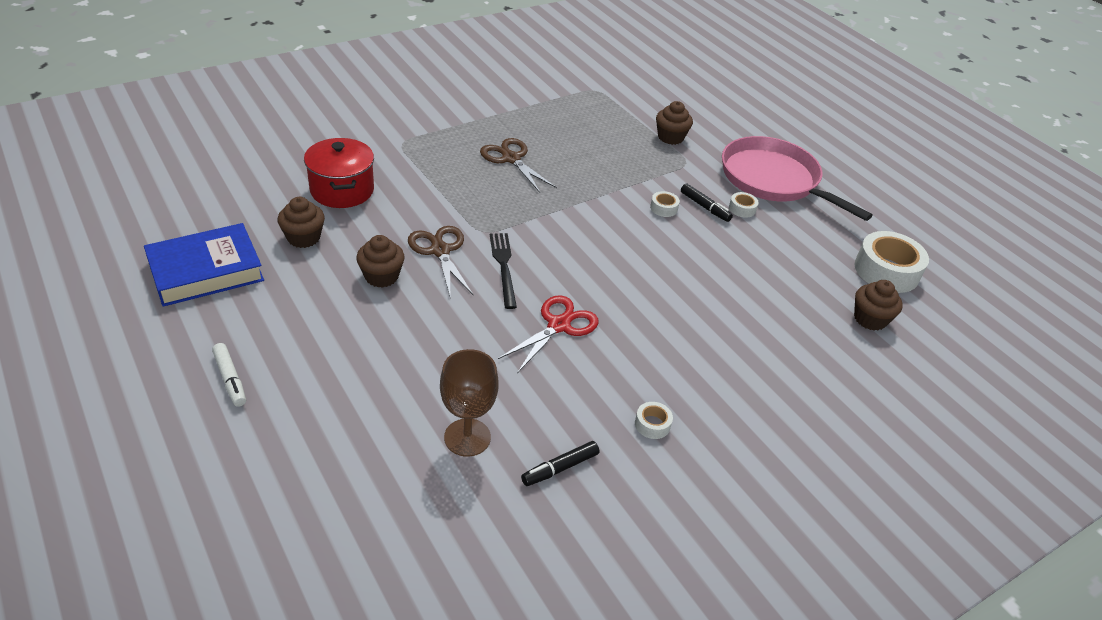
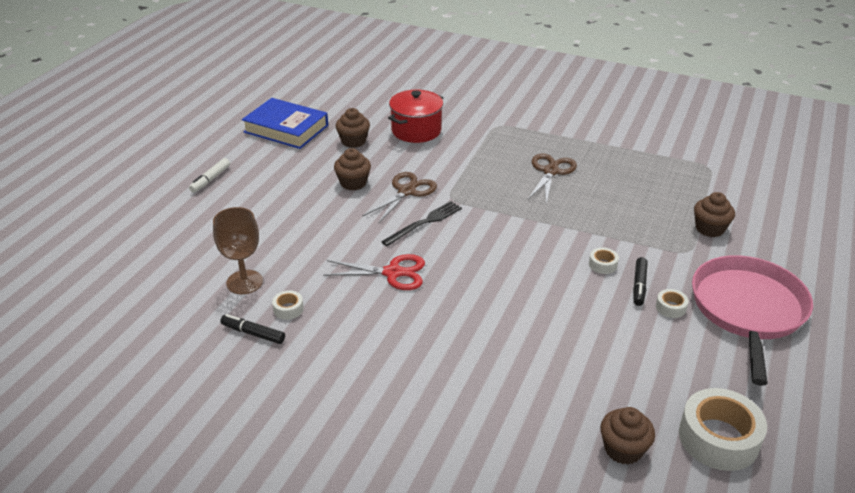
camera: 60 degrees right, 5 degrees down
white tape [635,402,673,439] -> white tape moved to [272,290,304,320]

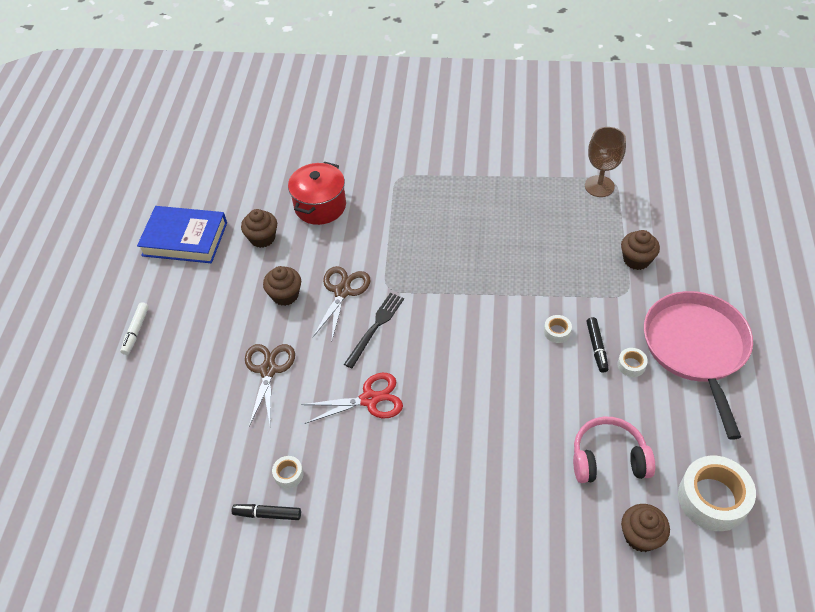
camera: 15 degrees left, 15 degrees up
brown goblet [213,207,263,294] -> brown goblet moved to [585,127,626,197]
brown scissors [528,153,577,204] -> brown scissors moved to [245,344,295,426]
none -> pink headphones [573,416,655,483]

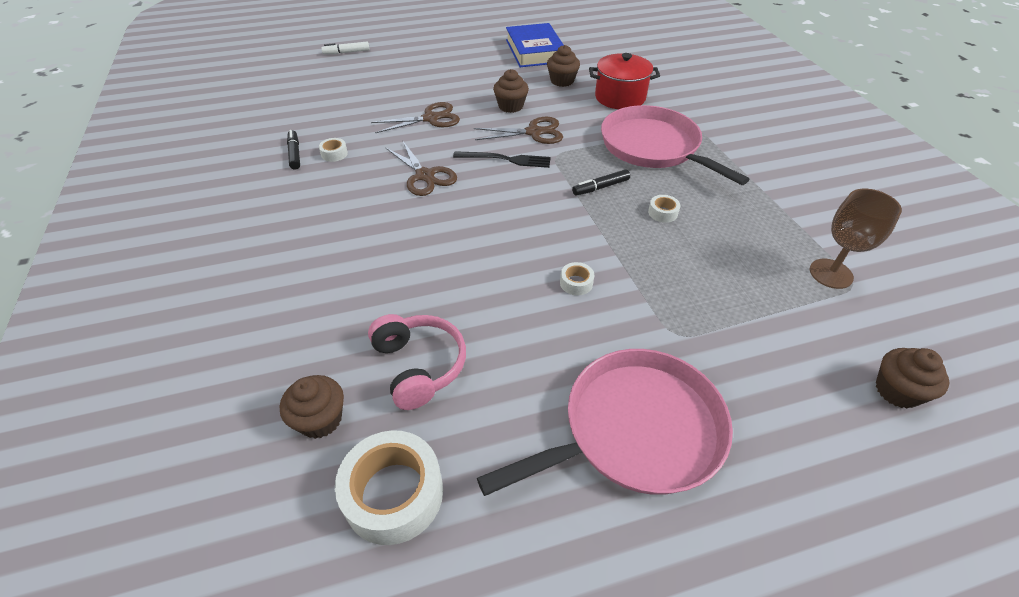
camera: 65 degrees right, 5 degrees down
white marker [120,302,149,355] -> white marker moved to [321,42,370,54]
red scissors [301,373,403,424] -> brown scissors [386,141,457,196]
black marker [586,317,609,373] -> black marker moved to [572,169,630,195]
white tape [617,348,648,377] -> white tape moved to [648,195,680,223]
brown cupcake [621,230,660,270] -> brown cupcake moved to [876,348,949,409]
none -> pink pan [601,105,749,185]

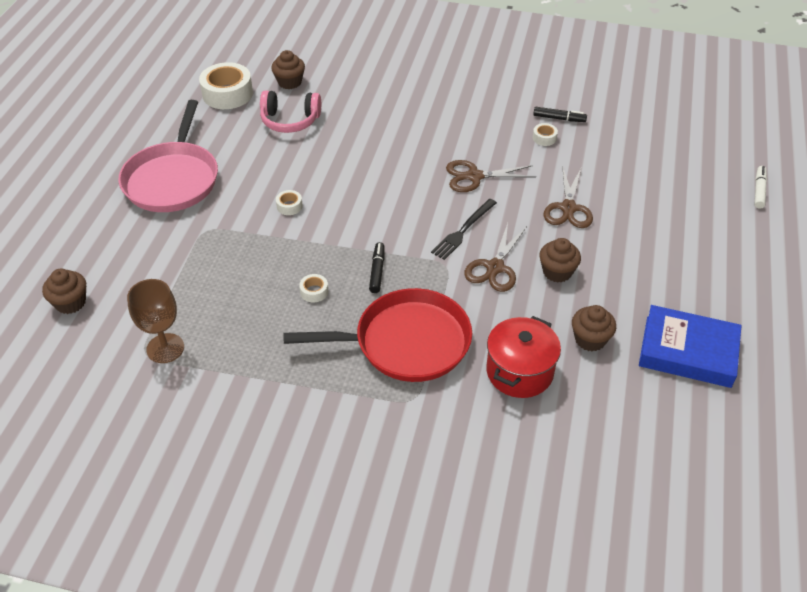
camera: 120 degrees right, 0 degrees up
pink pan [601,105,749,185] -> red pan [283,288,472,382]

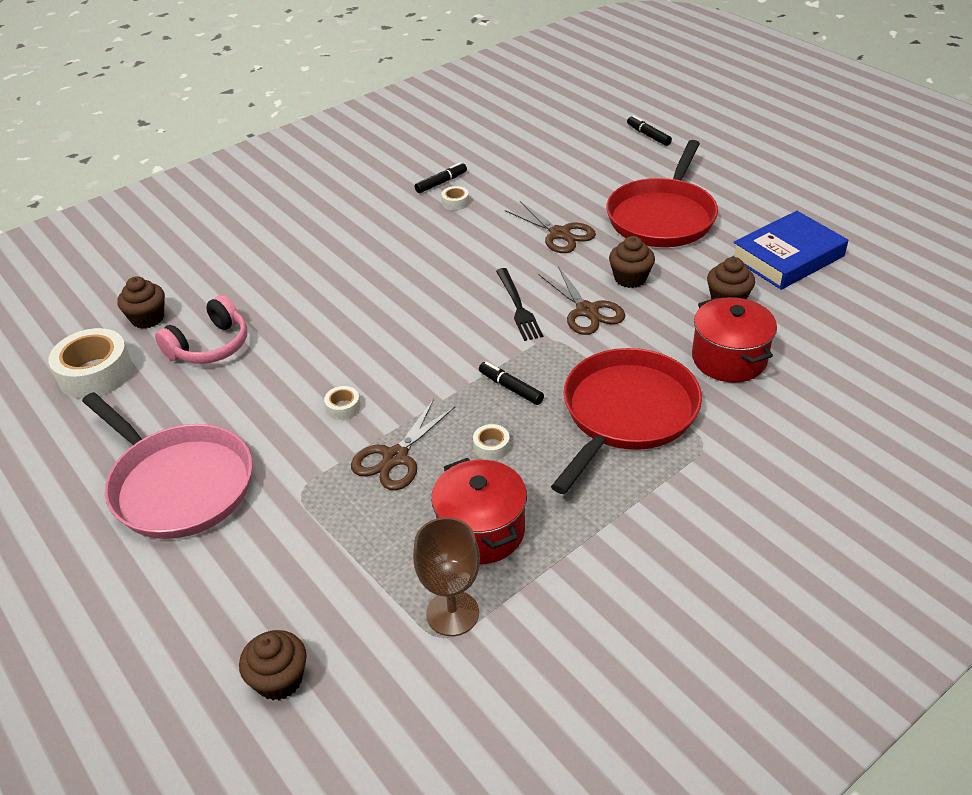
camera: 50 degrees left, 5 degrees down
brown scissors [446,160,535,192] -> brown scissors moved to [351,399,455,490]
white marker [754,166,767,209] -> black marker [627,115,672,146]
none -> red pot [431,458,527,564]
none -> red pan [606,140,718,247]

